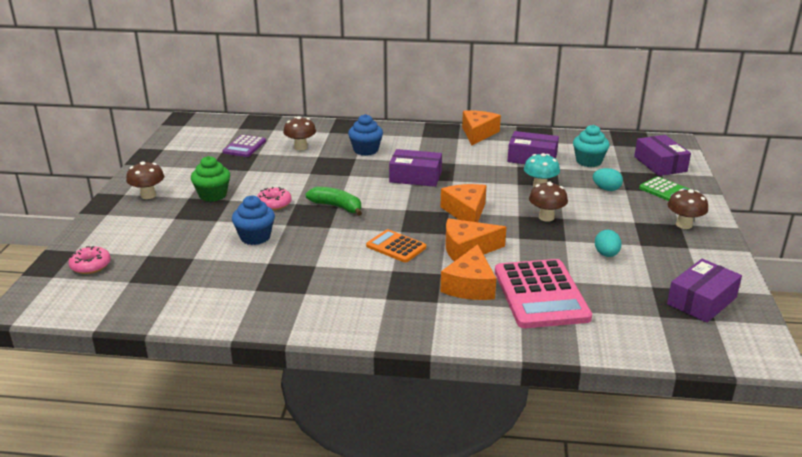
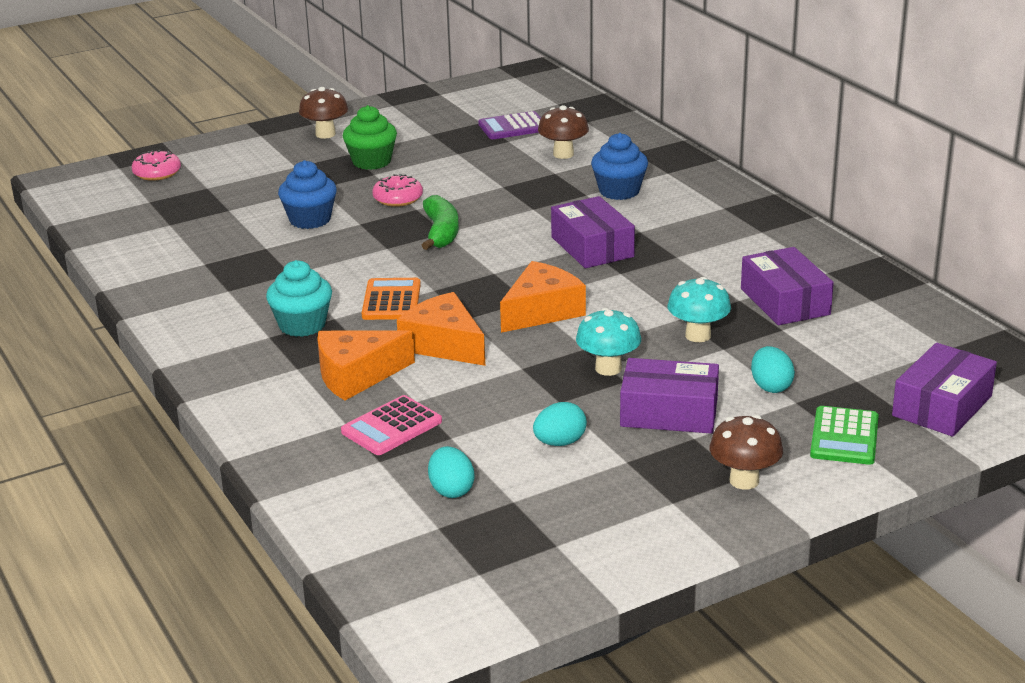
camera: 55 degrees right, 0 degrees up
orange cheese [462,110,501,146] -> none
pink calculator [495,259,592,328] -> pink calculator [341,395,442,455], size x0.55
brown mushroom [529,182,568,222] -> turquoise mushroom [576,308,641,376]
turquoise cupcake [573,125,610,167] -> turquoise cupcake moved to [266,260,332,337]
purple box [667,259,742,323] -> purple box moved to [620,358,719,434]
none -> turquoise egg [428,446,474,498]

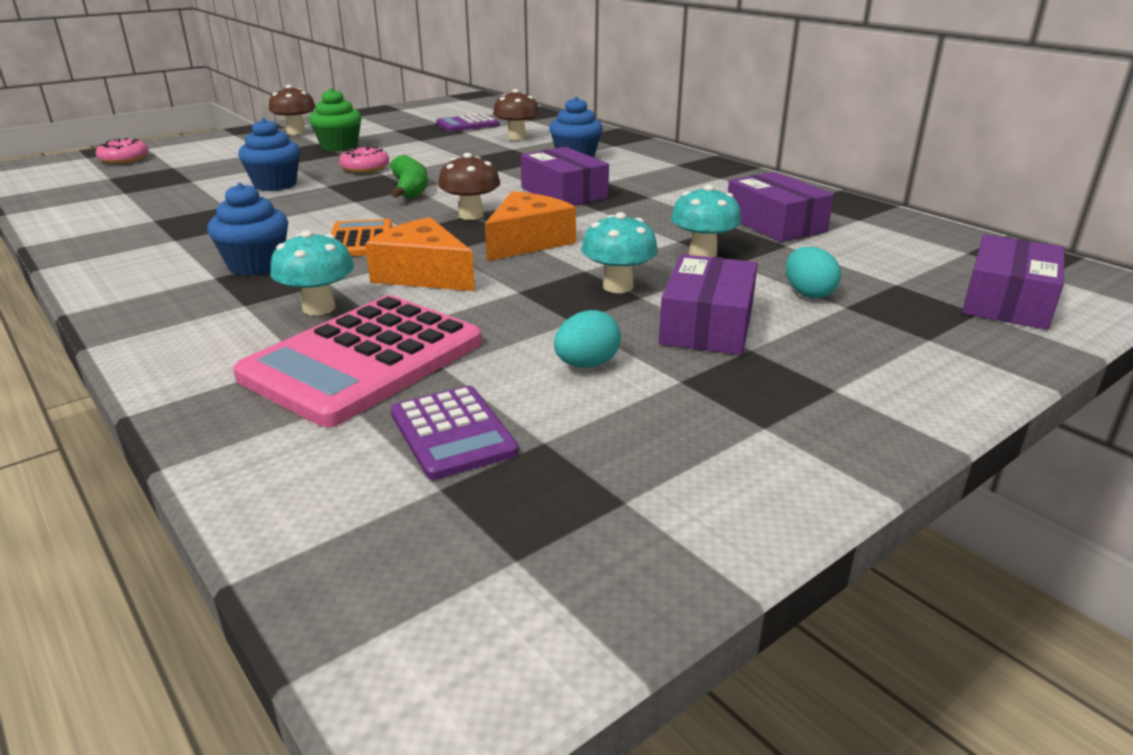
camera: 10 degrees left, 0 degrees up
turquoise cupcake [266,260,332,337] -> blue cupcake [207,183,288,276]
orange cheese [317,330,415,400] -> turquoise mushroom [270,230,354,315]
pink calculator [341,395,442,455] -> pink calculator [233,295,482,427], size x1.83
turquoise egg [428,446,474,498] -> purple calculator [391,386,519,480]
purple box [620,358,719,434] -> purple box turned 75 degrees counterclockwise [659,254,758,355]
brown mushroom [710,415,783,490] -> brown mushroom moved to [438,153,500,220]
green calculator [810,406,879,465] -> none

